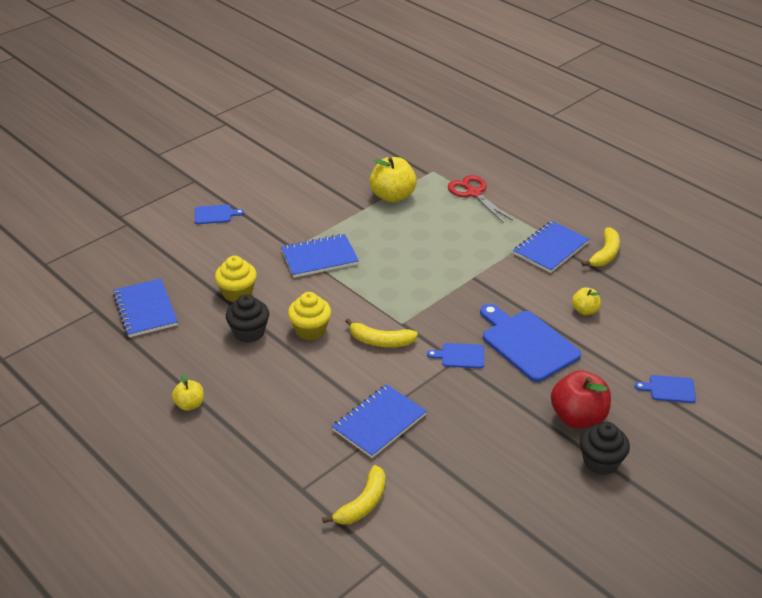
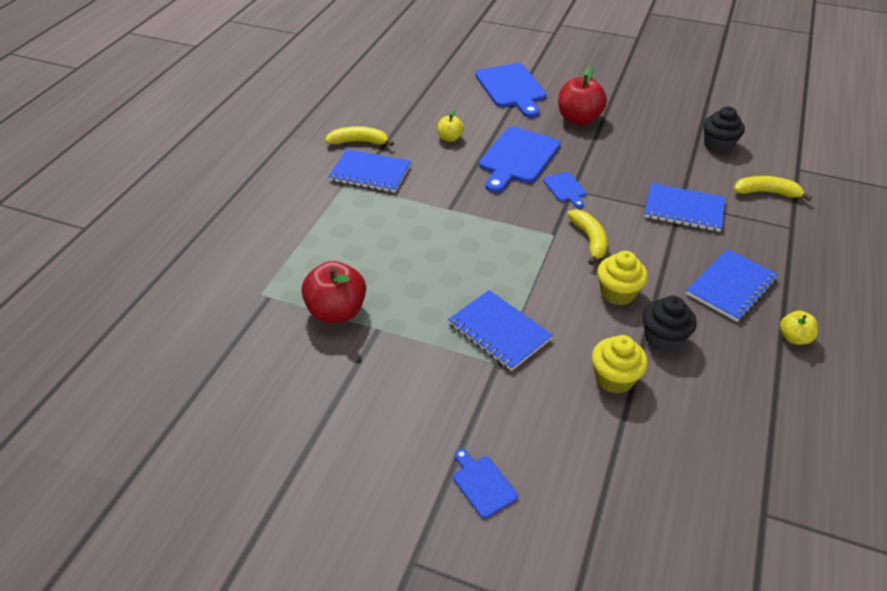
camera: 115 degrees left, 5 degrees up
blue notebook [113,279,178,337] -> blue notebook moved to [686,249,779,322]
yellow apple [370,157,417,203] -> red apple [301,261,366,323]
red scissors [448,175,513,223] -> none
black cupcake [580,422,630,475] -> black cupcake moved to [703,106,745,154]
blue cutting board [634,375,696,403] -> blue cutting board [475,63,547,118], size x2.03

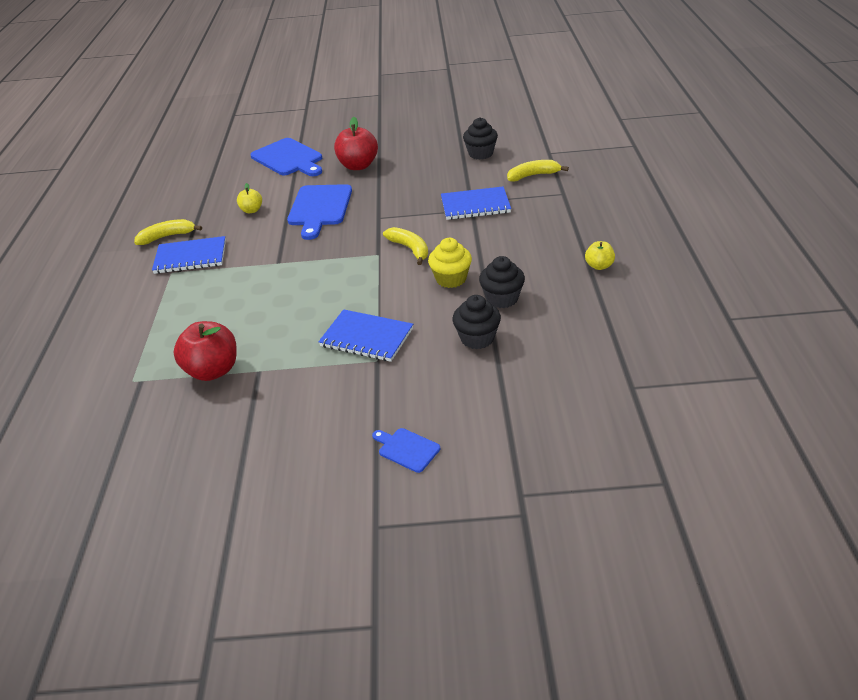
camera: 20 degrees left, 5 degrees down
blue cutting board [543,172,586,208] -> none
yellow cupcake [592,335,648,394] -> black cupcake [453,295,501,349]
blue notebook [686,249,779,322] -> none

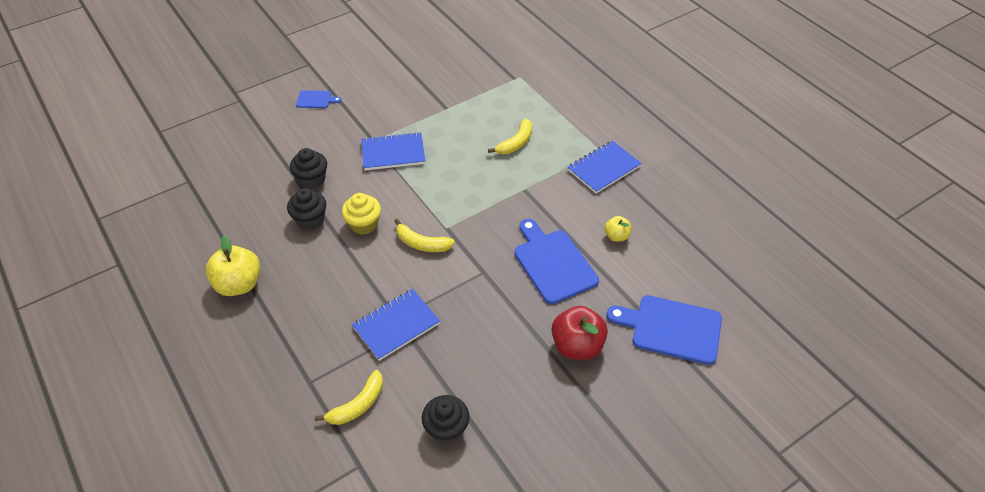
camera: 145 degrees right, 10 degrees up
yellow banana [134,219,202,245] -> yellow banana moved to [488,119,532,154]
red apple [174,321,237,381] -> none
yellow apple [585,241,615,270] -> yellow apple [205,234,260,296], size x1.85

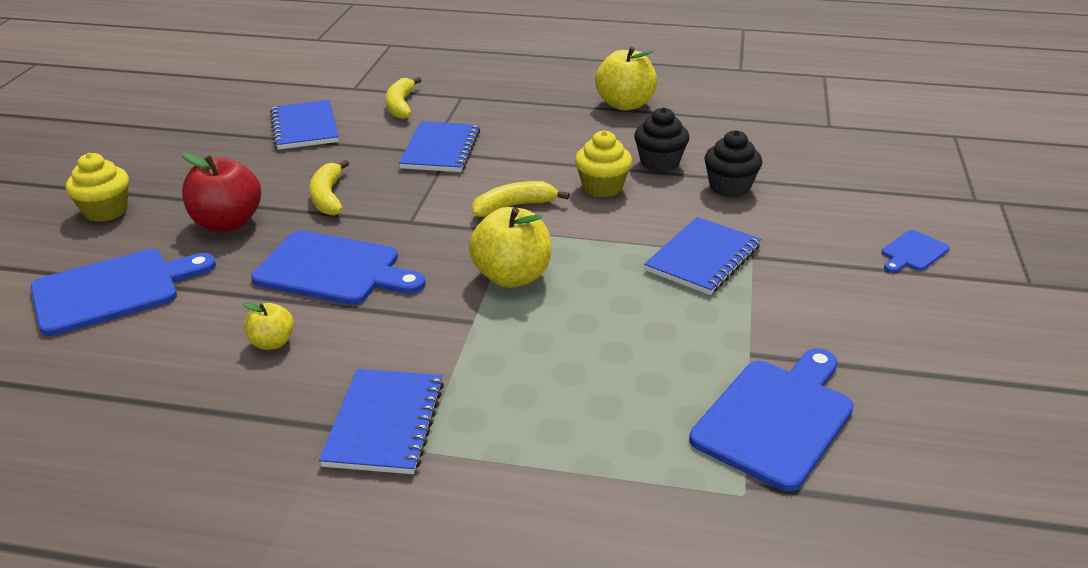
camera: 135 degrees right, 15 degrees down
black cupcake [422,395,470,444] -> blue notebook [270,100,339,150]
yellow banana [488,119,532,154] -> yellow banana moved to [309,160,349,216]
none -> yellow cupcake [66,153,129,222]
none -> yellow apple [469,207,551,288]
none -> blue cutting board [689,348,854,491]

